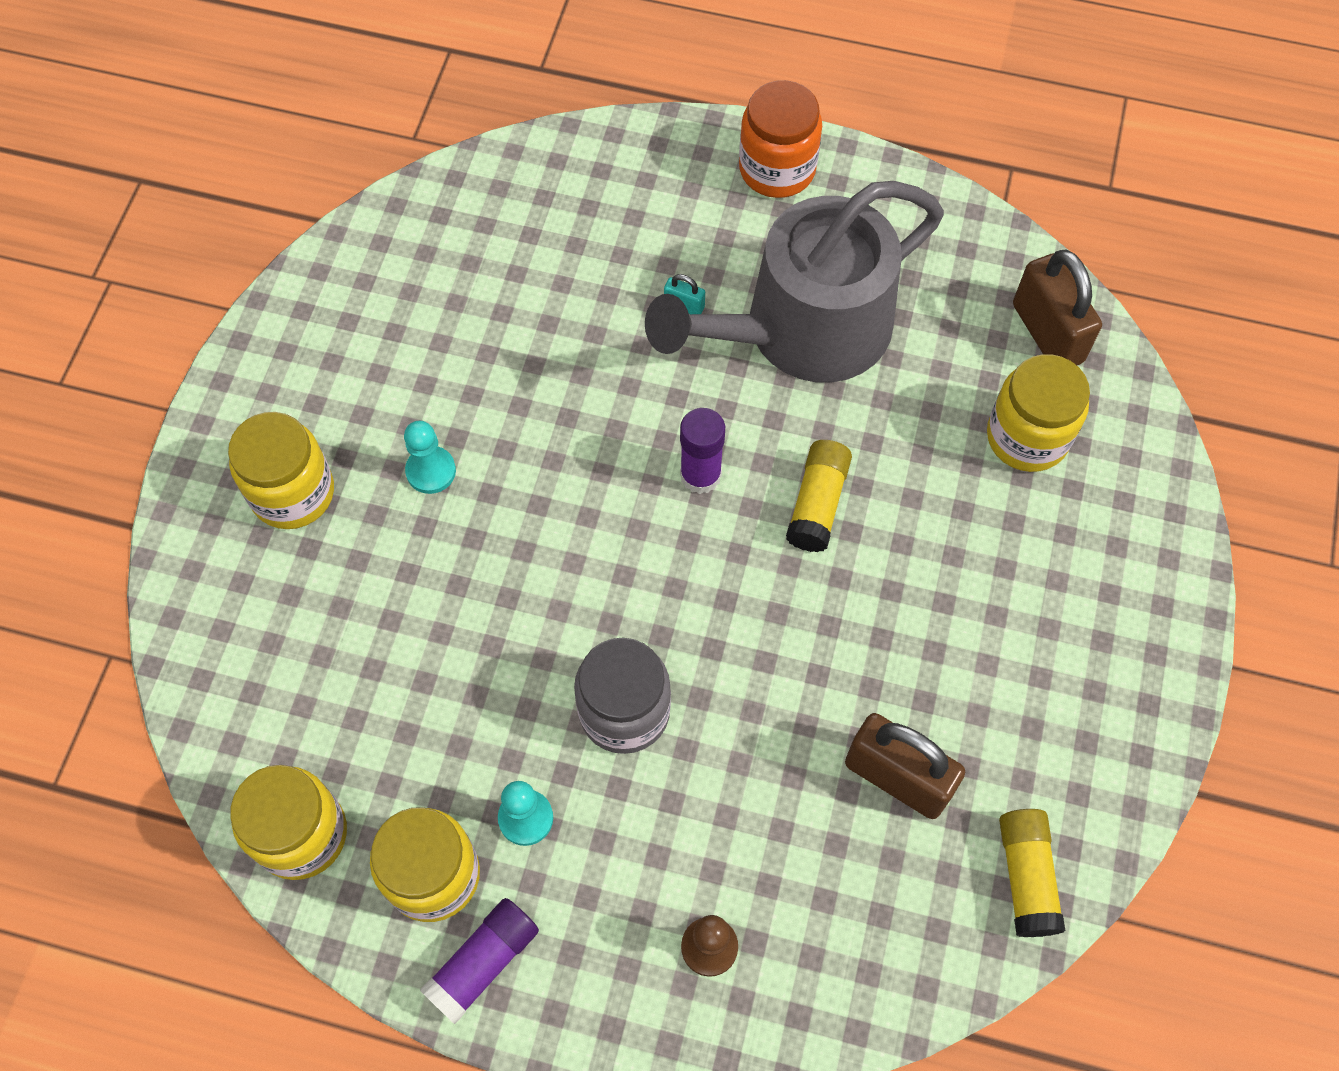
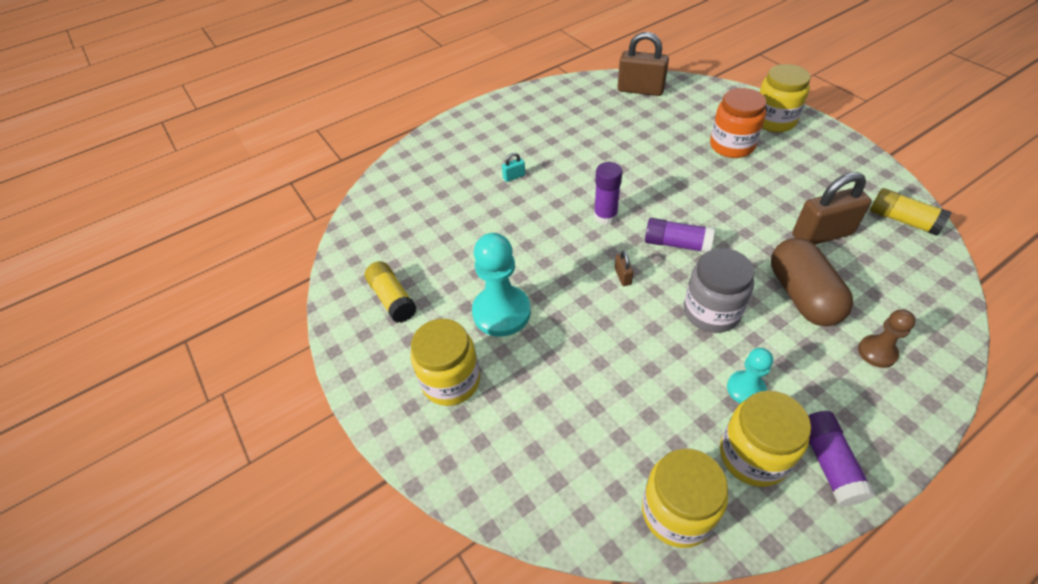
camera: 45 degrees left, 15 degrees down
turquoise pawn [404,421,456,494] -> turquoise pawn [472,233,531,337], size x1.81
grey watering can [645,181,944,382] -> none
orange jar [739,80,822,198] -> orange jar moved to [710,88,767,158]
yellow glue stick [786,440,852,552] -> yellow glue stick moved to [365,261,417,323]
yellow jar [987,354,1090,472] -> yellow jar moved to [759,64,811,132]
none -> brown padlock [615,251,633,286]
none -> purple glue stick [645,218,715,253]
none -> brown capsule [771,238,853,326]

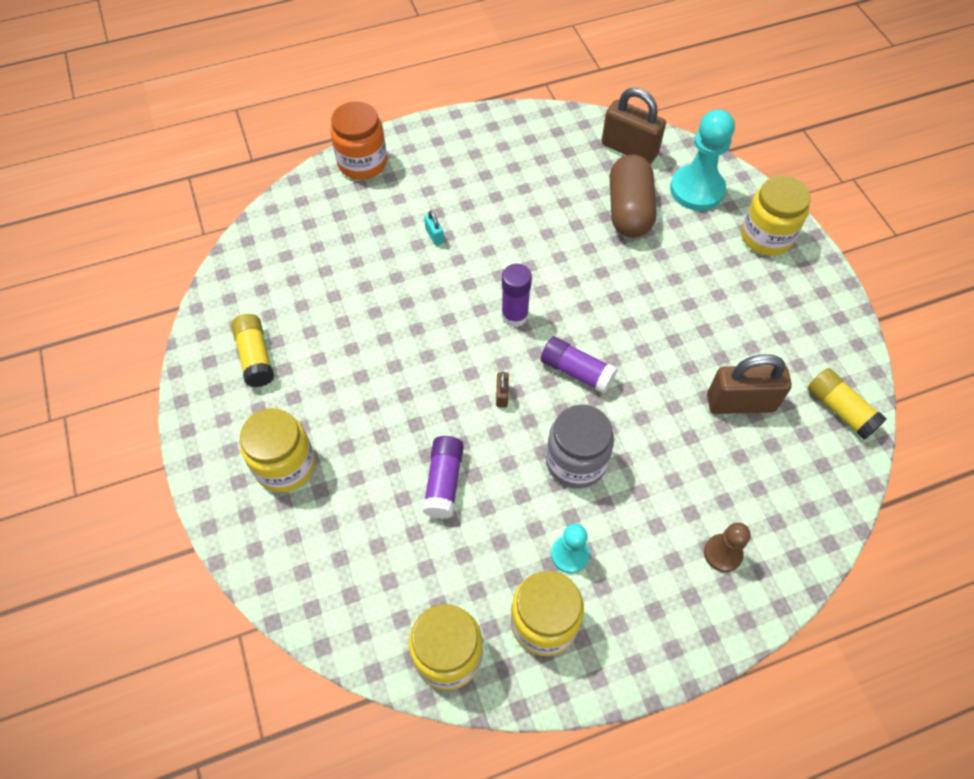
camera: 10 degrees right, 10 degrees up
turquoise pawn [472,233,531,337] -> turquoise pawn moved to [670,109,735,211]
turquoise padlock [502,153,525,182] -> turquoise padlock turned 75 degrees clockwise [424,211,444,246]
orange jar [710,88,767,158] -> orange jar moved to [330,101,387,180]
brown capsule [771,238,853,326] -> brown capsule moved to [610,154,656,238]
purple glue stick [808,411,876,506] -> purple glue stick moved to [422,436,464,519]

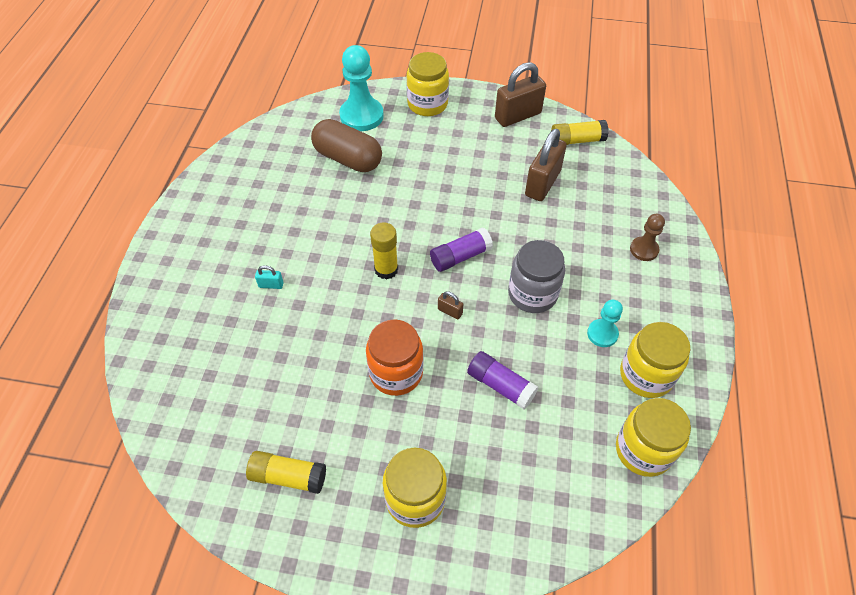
camera: 60 degrees left, 5 degrees down
orange jar [330,101,387,180] -> orange jar moved to [366,319,423,396]
purple glue stick [501,263,532,327] -> yellow glue stick [370,223,398,280]
brown padlock [601,88,666,164] -> brown padlock moved to [495,62,546,127]

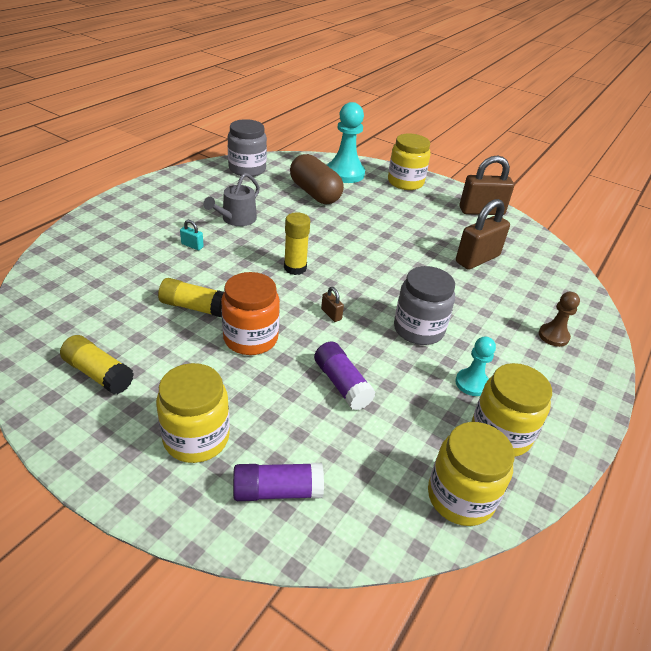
camera: 20 degrees right, 15 degrees down
purple glue stick [430,227,493,272] -> purple glue stick moved to [233,463,324,501]
yellow glue stick [551,120,609,145] -> yellow glue stick moved to [158,278,224,317]
none -> grey watering can [203,173,260,226]
none -> grey jar [228,119,267,177]

